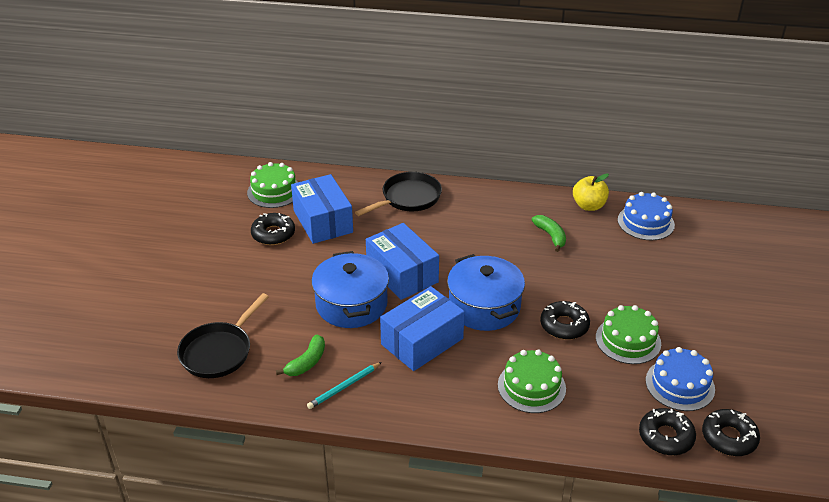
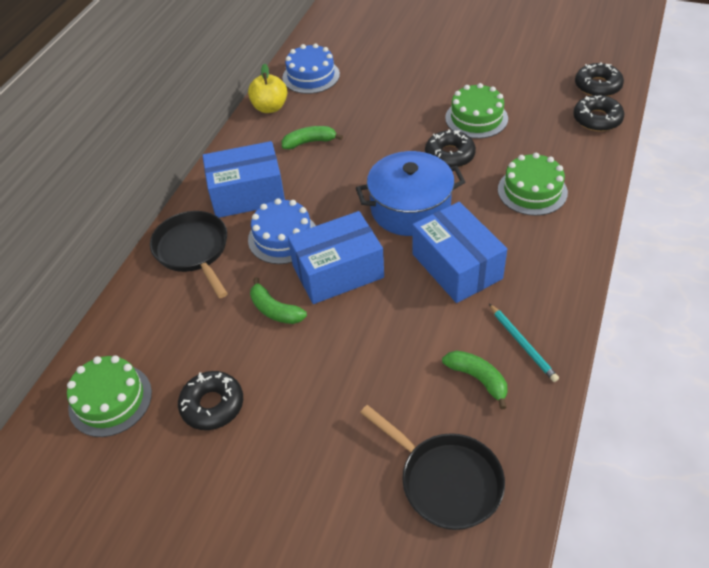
camera: 75 degrees left, 10 degrees up
blue box [291,174,353,244] -> blue box moved to [202,141,285,218]
blue pot [311,251,389,328] -> none
blue cake [646,347,715,411] -> blue cake moved to [248,198,316,264]
none -> green banana [250,277,307,324]

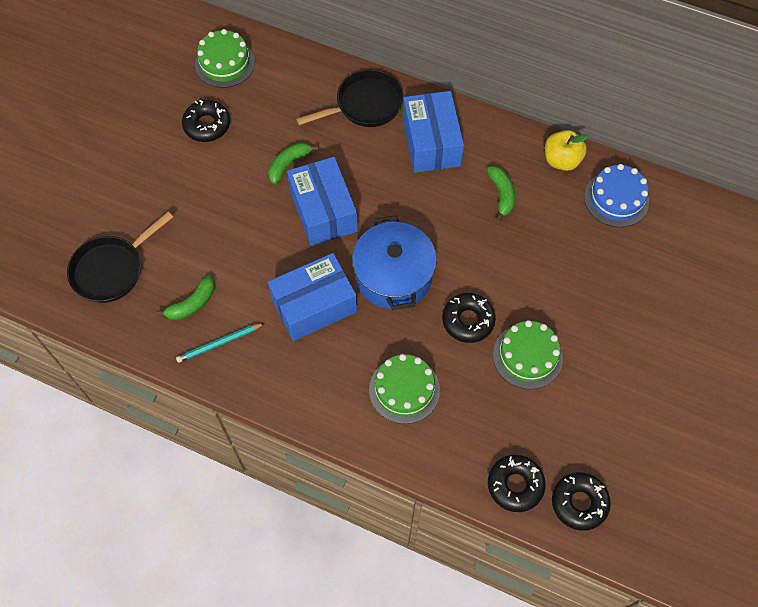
camera: 90 degrees right, 15 degrees up
blue cake [248,198,316,264] -> none

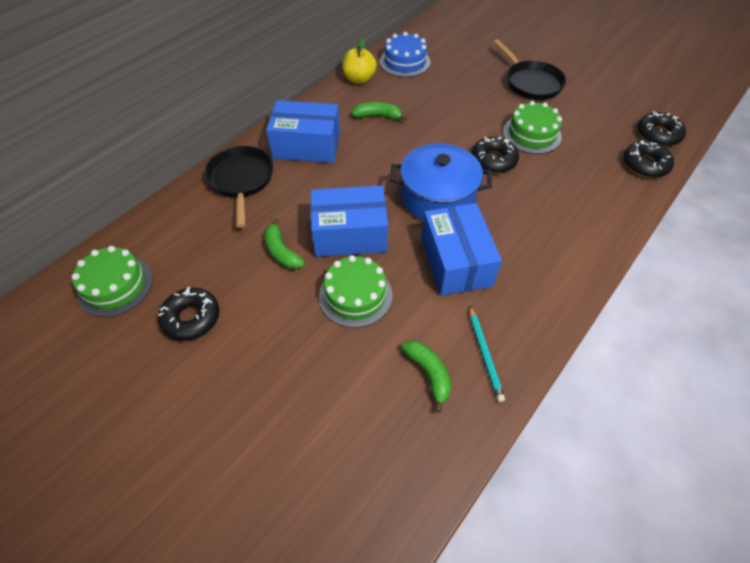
camera: 75 degrees left, 10 degrees down
black pan [67,212,173,303] -> black pan moved to [493,39,566,100]
green cake [369,354,440,424] -> green cake moved to [319,255,393,328]

